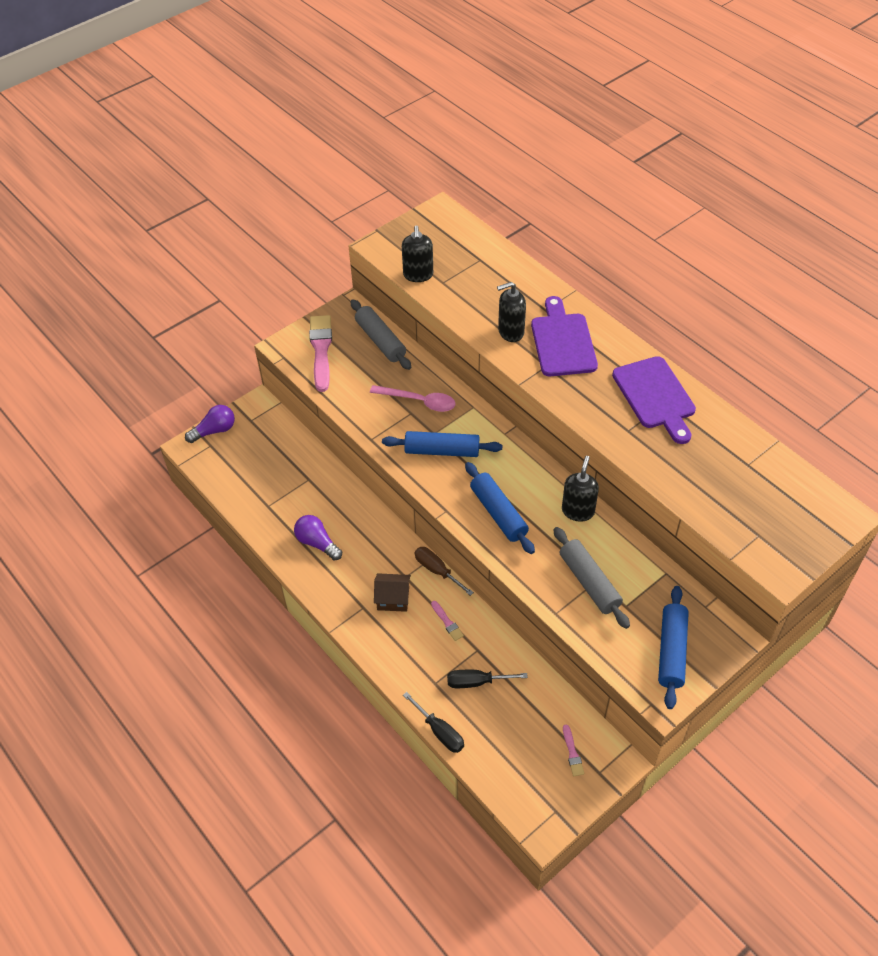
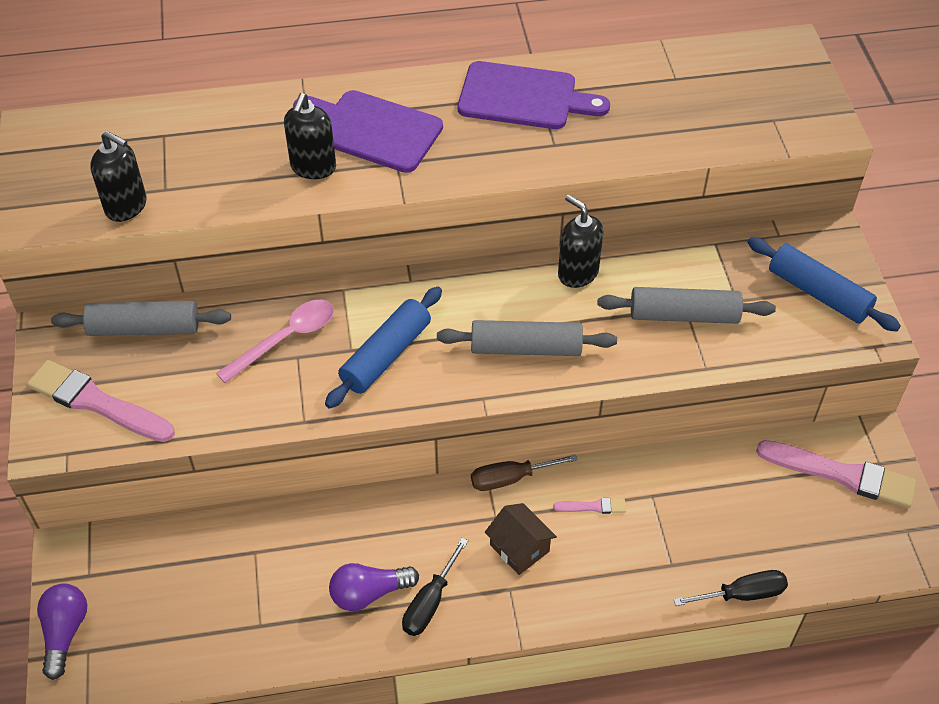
camera: 60 degrees left, 0 degrees up
brown house [374,573,411,612] -> brown house turned 75 degrees counterclockwise [485,503,557,575]
black screwdriver [447,670,528,688] -> black screwdriver moved to [402,538,468,636]
blue rolling pin [465,462,535,554] -> grey rolling pin [437,320,617,356]
pink brush [563,724,584,776] -> pink brush [756,440,916,508], size x2.22

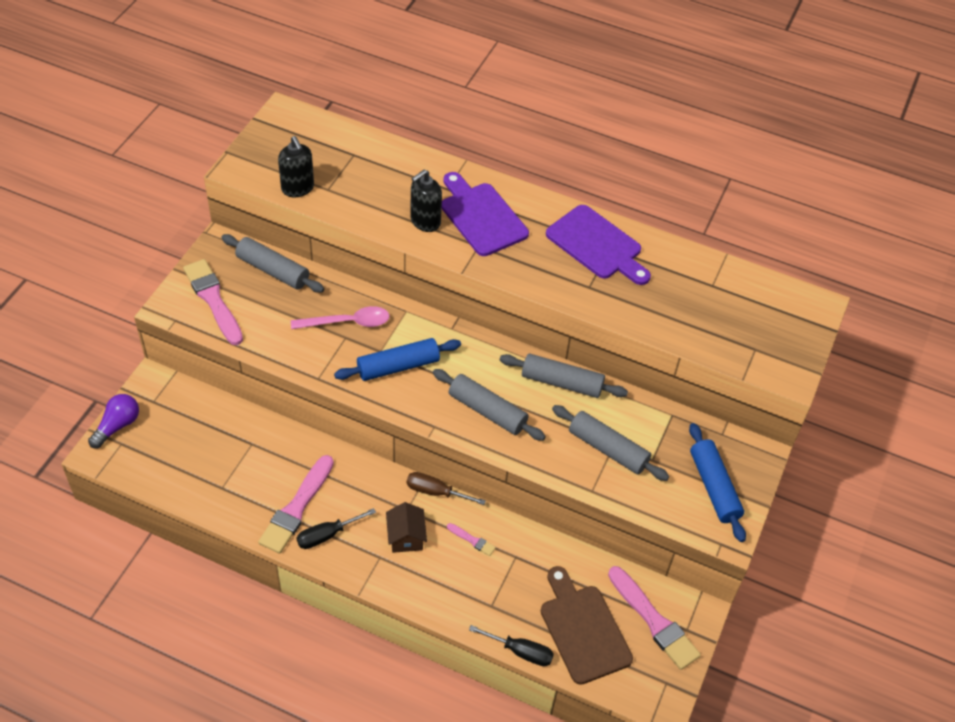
camera: 30 degrees right, 0 degrees up
purple light bulb [329,563,419,611] -> pink brush [258,455,334,554]
black soap dispenser [558,195,604,288] -> grey rolling pin [500,354,628,398]
none -> brown cutting board [541,566,633,685]

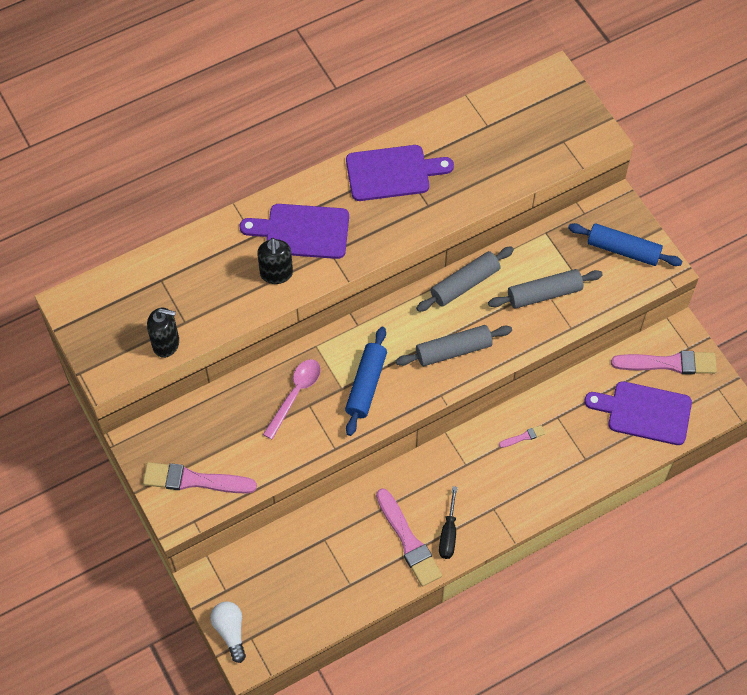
camera: 50 degrees left, 10 degrees up
purple light bulb [88,394,139,448] -> white light bulb [210,601,246,663]
grey rolling pin [221,234,324,293] -> none
brown house [386,502,427,553] -> none
brown screwdriver [407,472,486,505] -> none
black screwdriver [469,625,554,666] -> none
brown cutting board [541,566,633,685] -> purple cutting board [584,381,692,445]

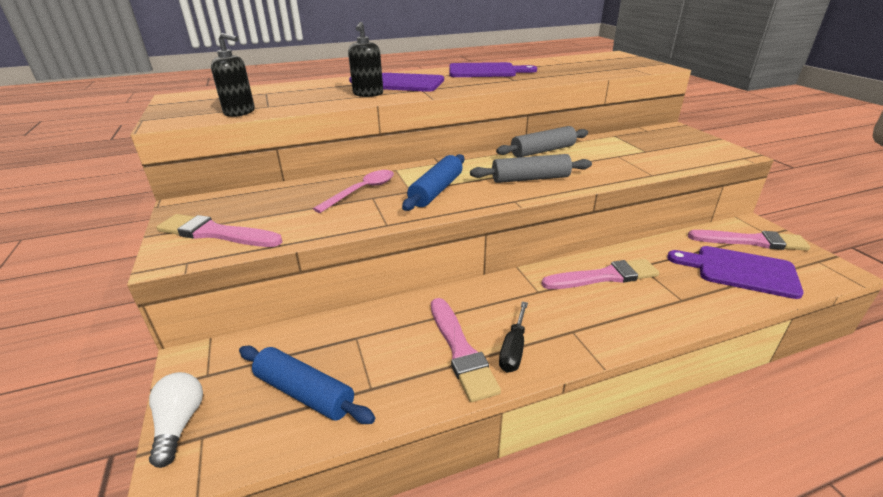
camera: 10 degrees right, 30 degrees down
grey rolling pin [488,269,603,309] -> none
pink brush [499,425,545,448] -> pink brush [541,259,659,289], size x2.22
blue rolling pin [568,223,683,266] -> blue rolling pin moved to [239,346,375,424]

